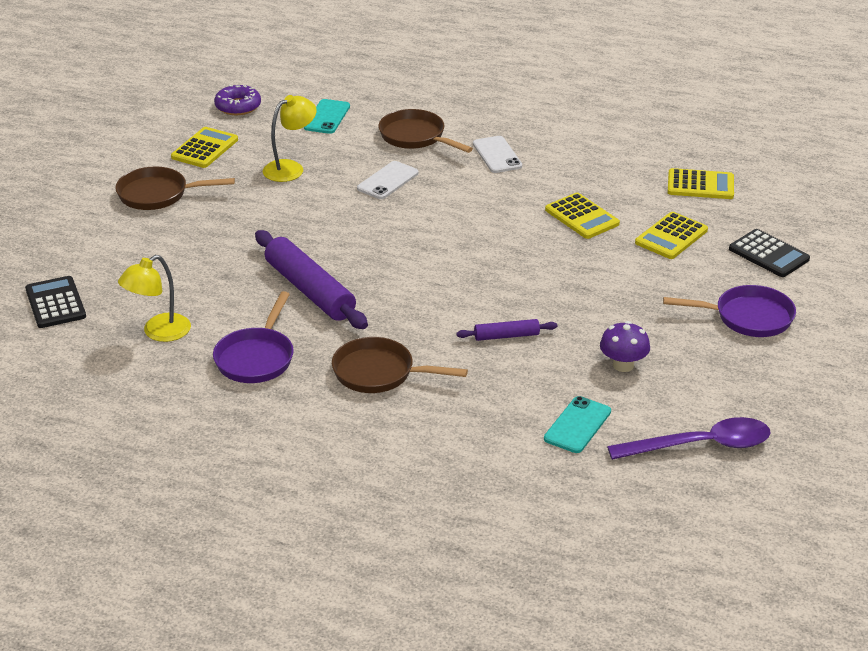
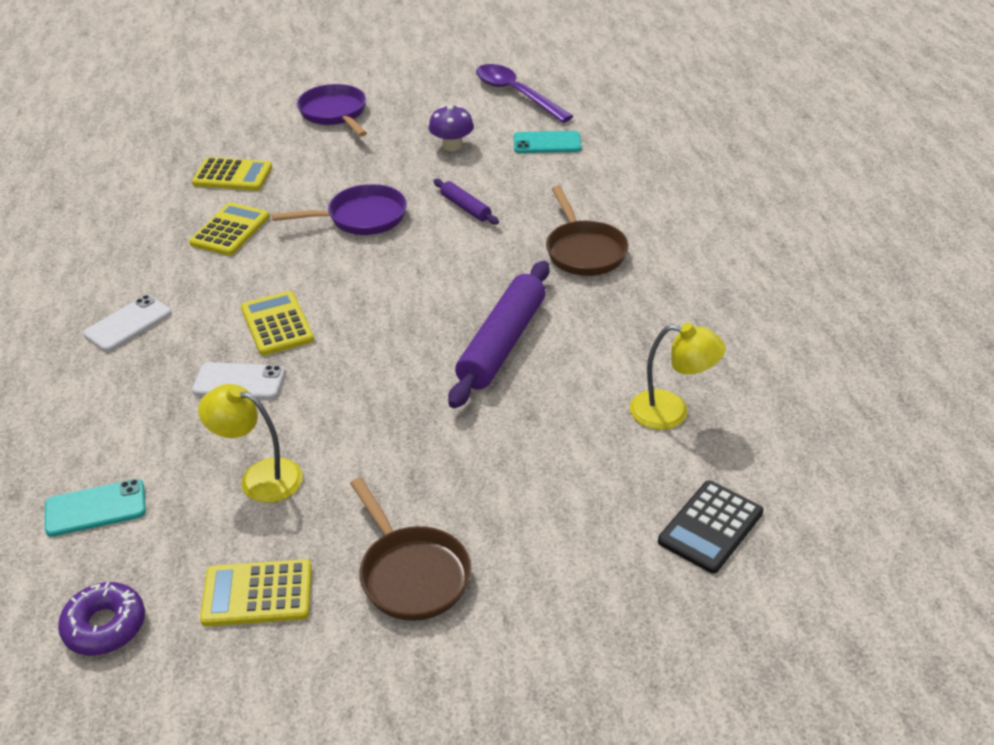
camera: 120 degrees left, 5 degrees up
purple pan [213,291,294,383] -> purple pan moved to [272,184,407,235]
brown pan [378,109,473,153] -> none
yellow calculator [668,168,734,199] -> yellow calculator moved to [241,291,314,356]
black calculator [729,229,810,277] -> none

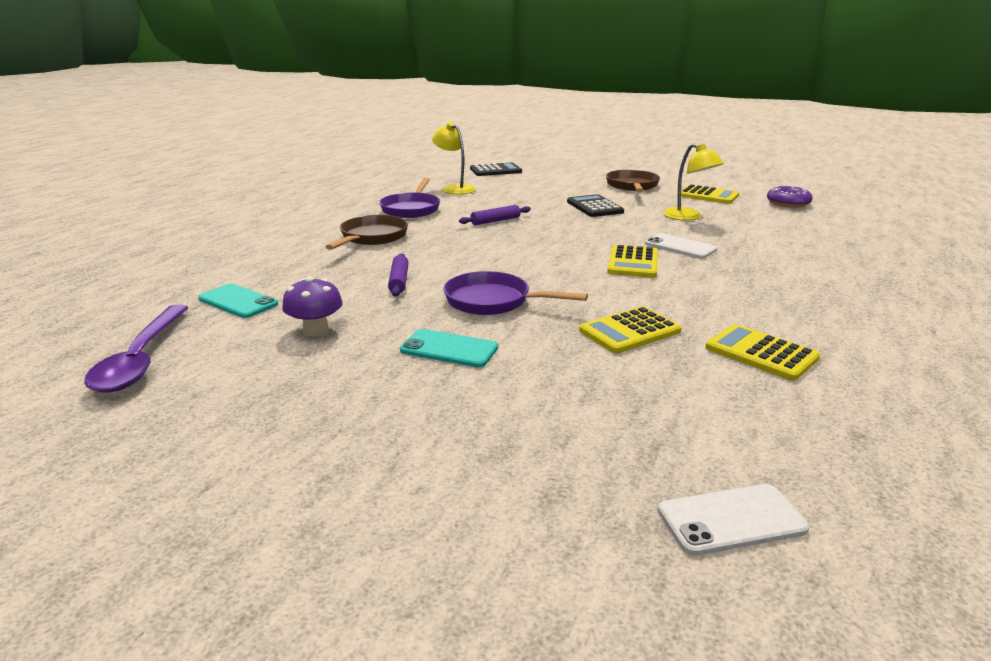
camera: 145 degrees left, 15 degrees down
turquoise phone [45,479,146,536] -> turquoise phone moved to [400,329,498,367]
white phone [83,295,172,352] -> white phone moved to [658,484,809,556]
yellow calculator [192,157,272,191] -> yellow calculator moved to [705,324,820,381]
purple pan [297,84,367,137] -> purple pan moved to [379,177,440,218]
purple rolling pin [448,261,550,408] -> purple rolling pin [459,205,531,225], size x0.50
none -> black calculator [567,194,624,217]

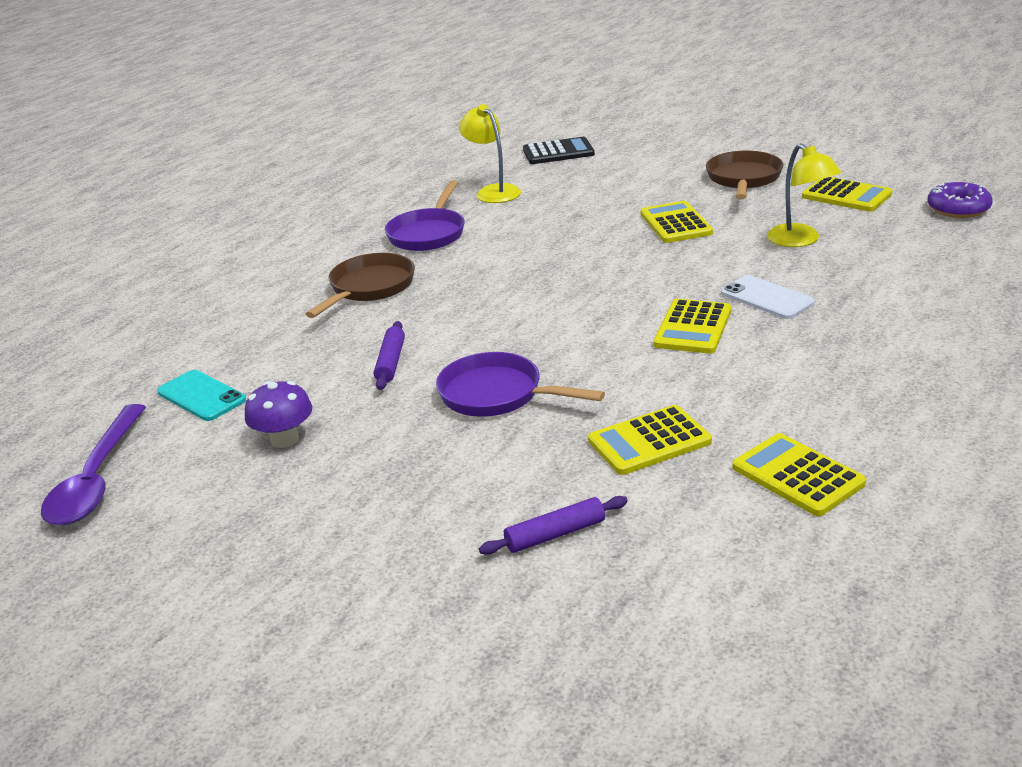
camera: 10 degrees right, 5 degrees up
turquoise phone [400,329,498,367] -> none
purple rolling pin [459,205,531,225] -> purple rolling pin moved to [479,496,628,555]
black calculator [567,194,624,217] -> yellow calculator [640,201,713,243]
white phone [658,484,809,556] -> none

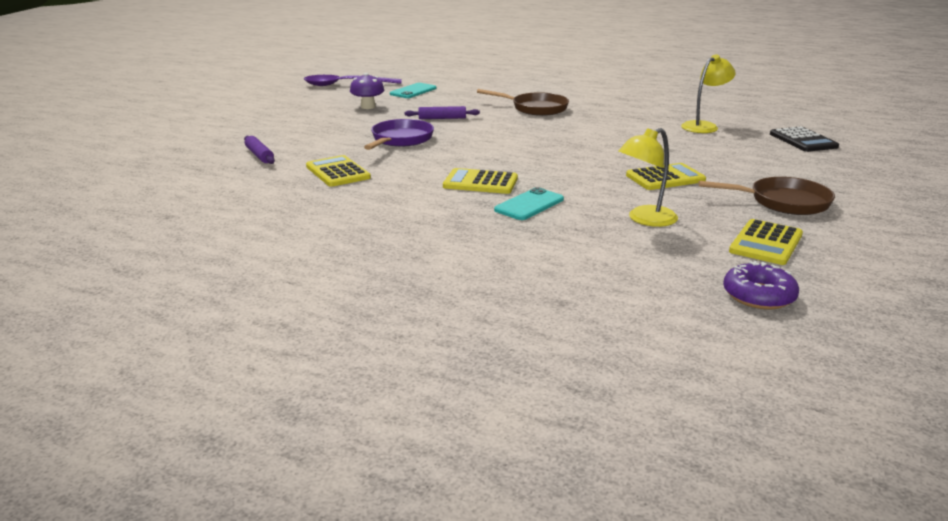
camera: 80 degrees right, 5 degrees down
purple pan [385,181,465,251] -> none
white phone [721,275,815,319] -> turquoise phone [494,187,564,220]
yellow calculator [732,433,866,516] -> none

